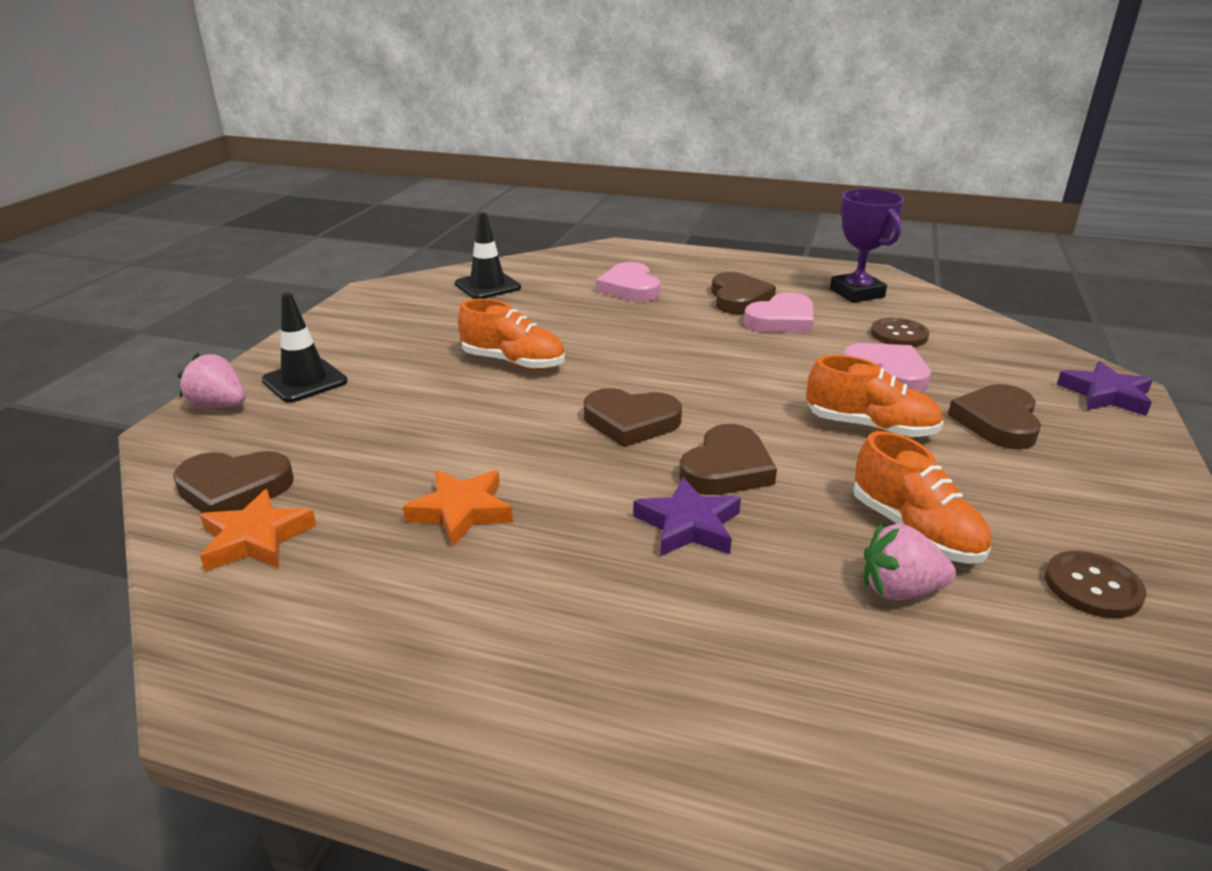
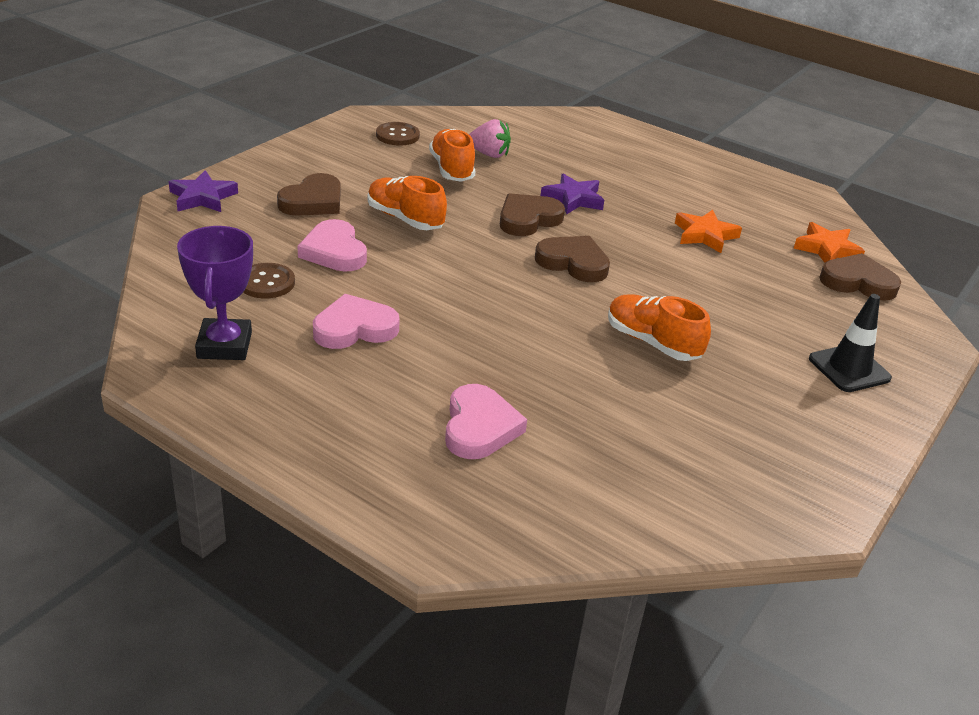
camera: 165 degrees left, 5 degrees up
pink strawberry [178,353,246,408] -> none
black traffic cone [455,212,521,299] -> none
brown heart [711,272,776,314] -> none

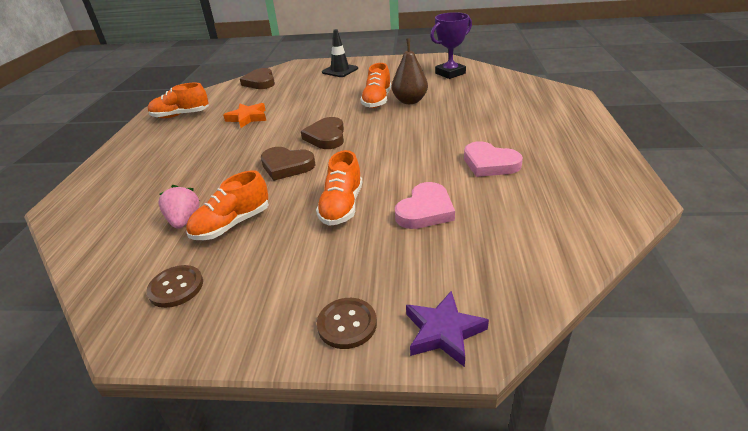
camera: 115 degrees left, 0 degrees up
purple trophy [177,226,253,360] -> purple trophy moved to [430,12,472,79]
brown button [243,263,295,298] -> brown button moved to [317,298,377,349]
brown heart [277,173,340,216] -> none
pink heart [445,384,527,459] -> none
purple star [541,174,604,215] -> none
orange star [794,222,865,263] -> none
none -> orange shoe [148,83,209,118]
none -> brown pear [392,38,428,104]

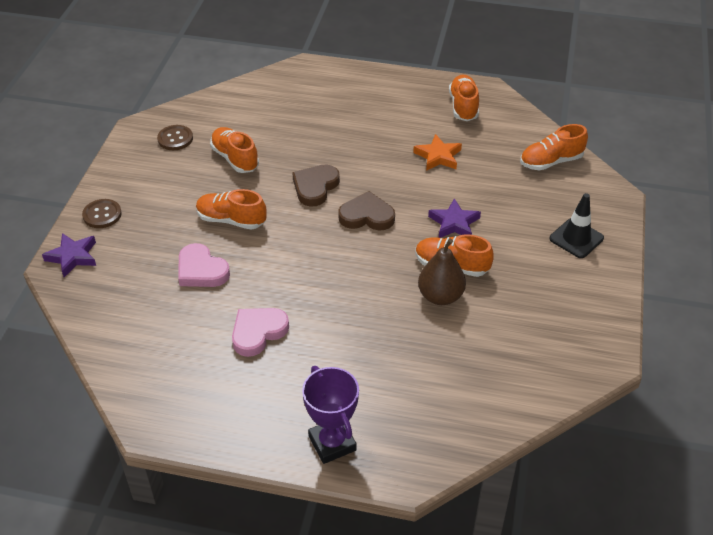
camera: 95 degrees right, 10 degrees up
pink strawberry [158,185,199,229] -> none
brown heart [240,68,275,89] -> orange shoe [520,124,588,171]
purple trophy [430,12,472,79] -> purple trophy moved to [302,366,359,464]
none -> purple star [428,198,481,238]

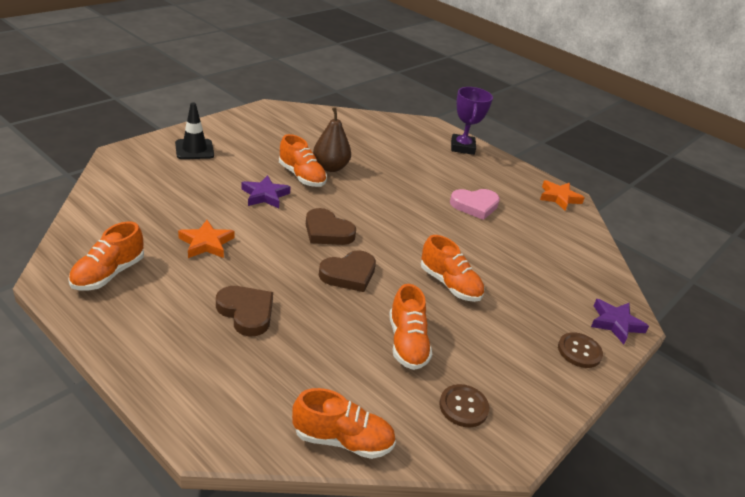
camera: 155 degrees left, 10 degrees down
pink heart [178,243,230,287] -> none
orange shoe [520,124,588,171] -> orange shoe moved to [292,388,396,459]
none -> brown heart [216,286,273,336]
none -> orange star [540,180,585,210]

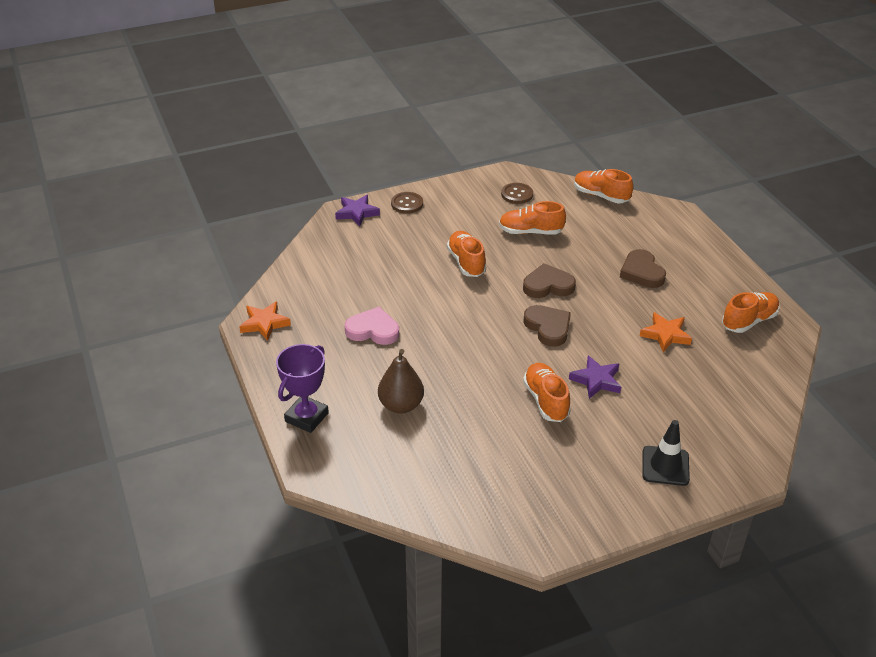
camera: 150 degrees left, 5 degrees up
brown pear [313,107,351,172] -> brown pear moved to [378,349,424,414]
orange shoe [389,284,432,370] -> orange shoe turned 105 degrees counterclockwise [499,201,566,235]

